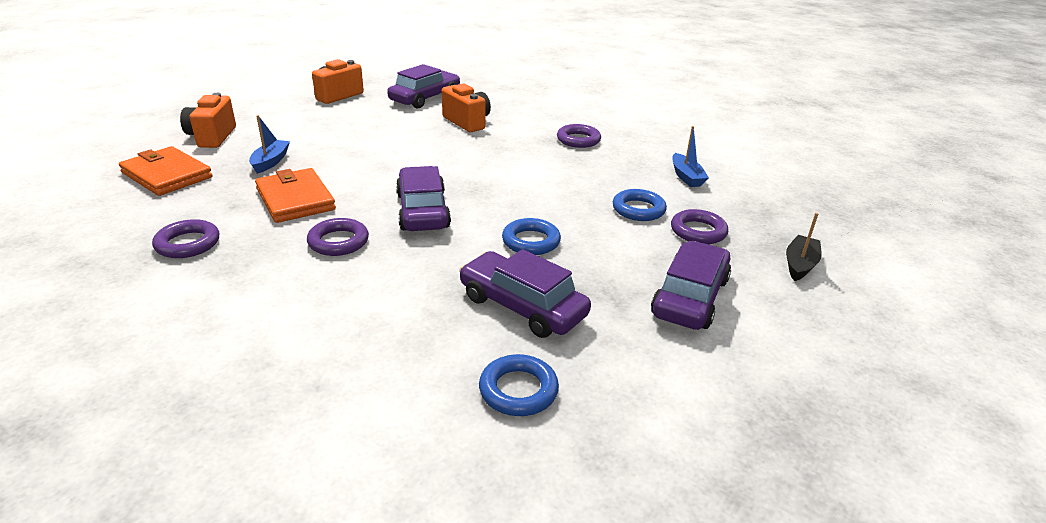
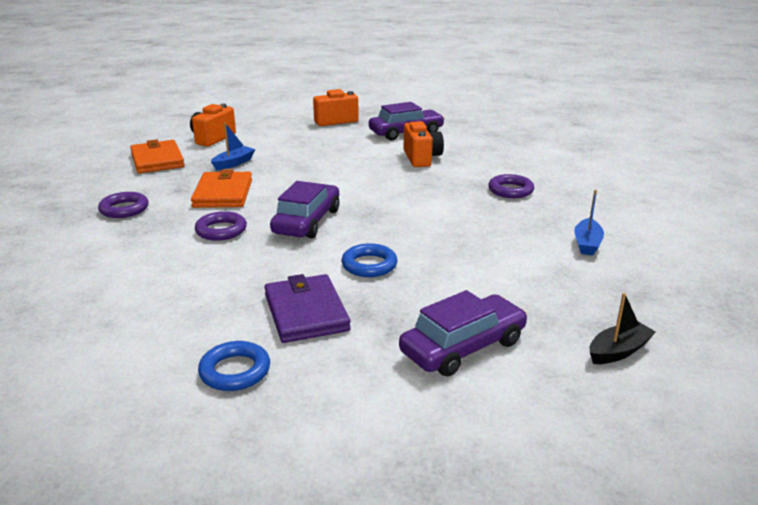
camera: 30 degrees right, 5 degrees down
purple car [459,249,591,338] -> purple wallet [264,274,351,343]
blue ring [613,189,667,221] -> none
purple ring [671,209,728,244] -> none

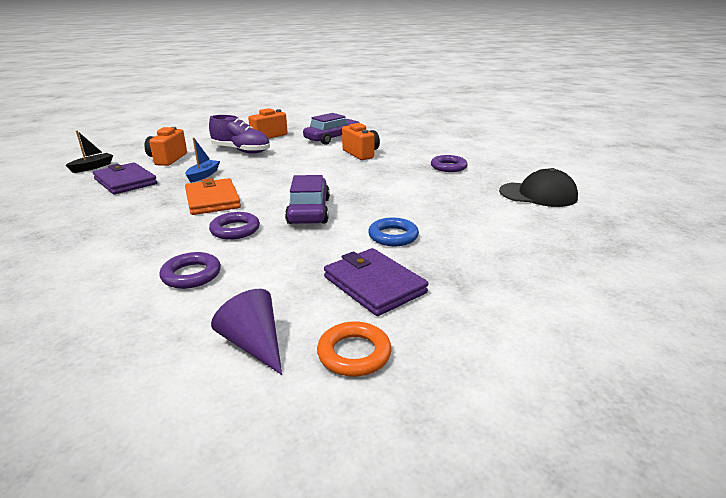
camera: 20 degrees left, 0 degrees up
purple ring [98,192,149,218] -> purple ring moved to [160,252,221,289]
orange wallet [130,140,185,173] -> purple wallet [93,162,157,194]
blue ring [198,341,270,391] -> orange ring [317,321,392,377]
purple car [399,290,528,377] -> none
blue boat [574,190,604,255] -> black cap [499,168,578,207]
black boat [589,293,656,364] -> black boat moved to [65,130,113,173]
none -> purple shoe [209,115,270,154]
none -> purple cone [211,289,282,375]

